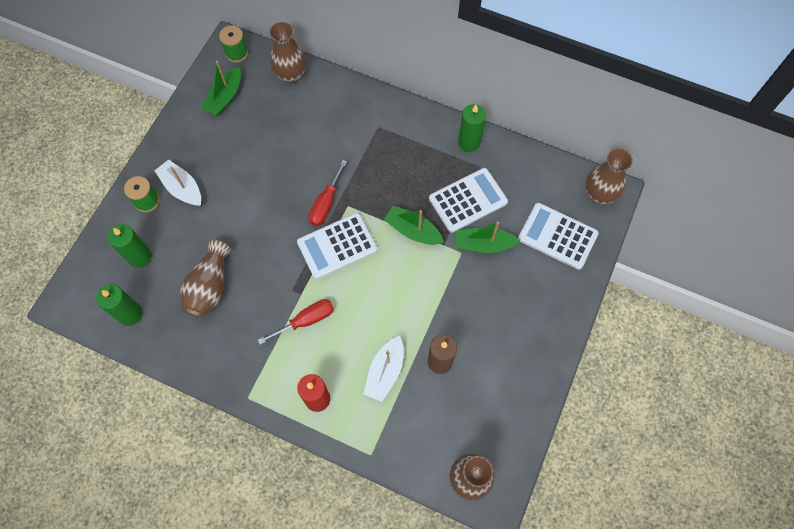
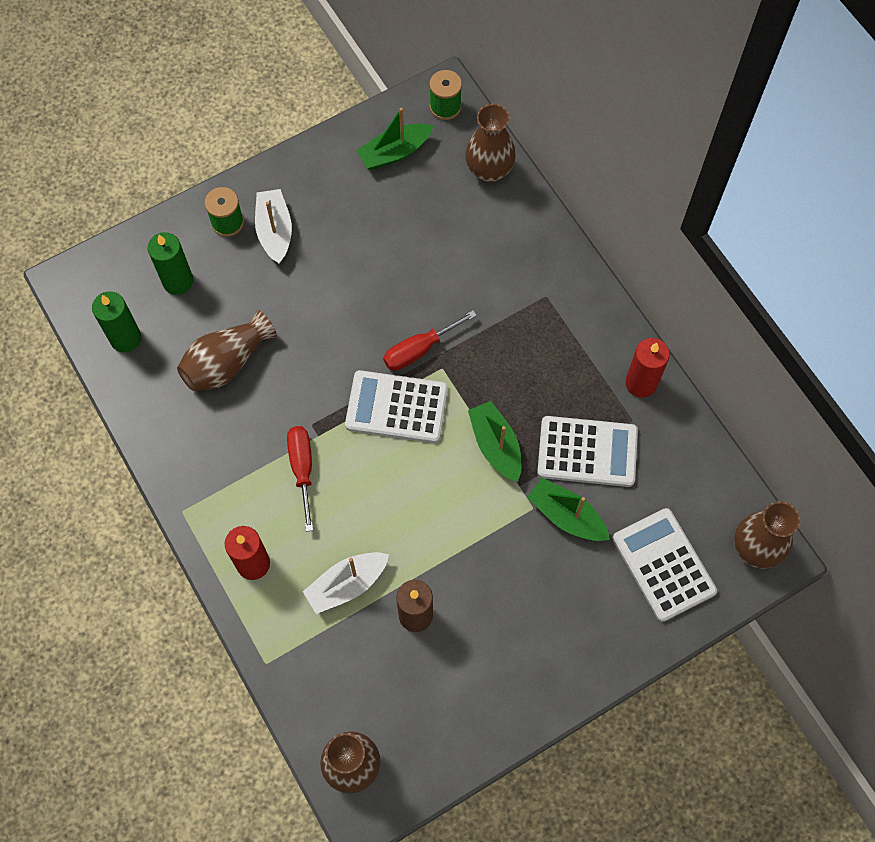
camera: 35 degrees right, 0 degrees up
red screwdriver [257,299,334,345] -> red screwdriver turned 105 degrees counterclockwise [287,426,313,532]
green candle [458,104,486,152] -> red candle [625,338,670,398]

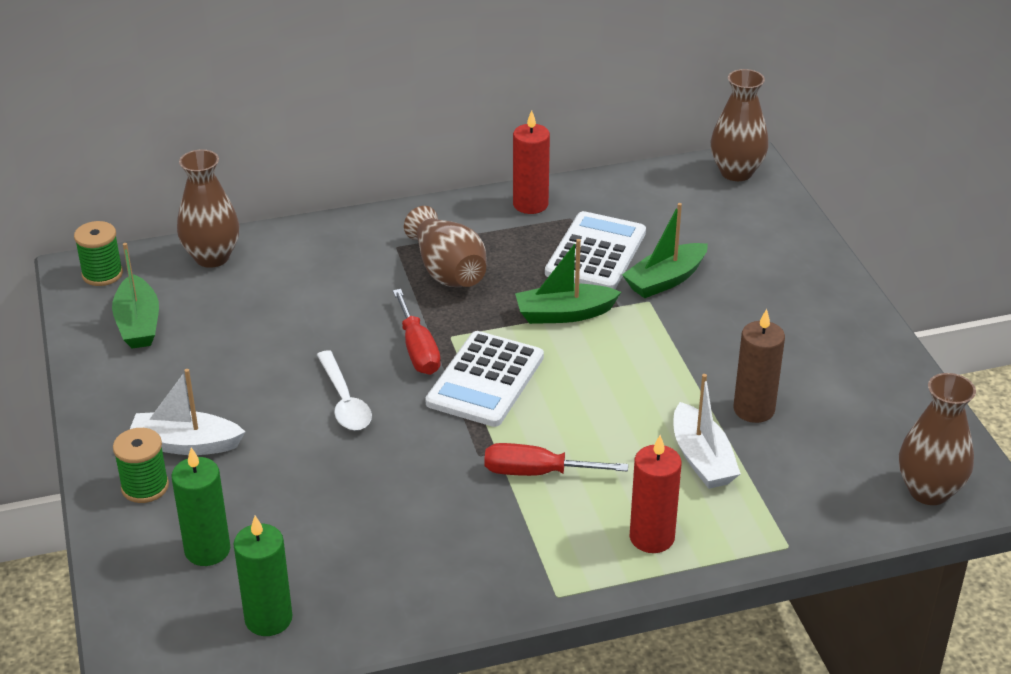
camera: 75 degrees left, 30 degrees down
brown vase [177,310,277,391] -> brown vase moved to [404,206,487,287]
white calculator [613,508,717,622] -> none
none -> white spoon [317,350,372,431]

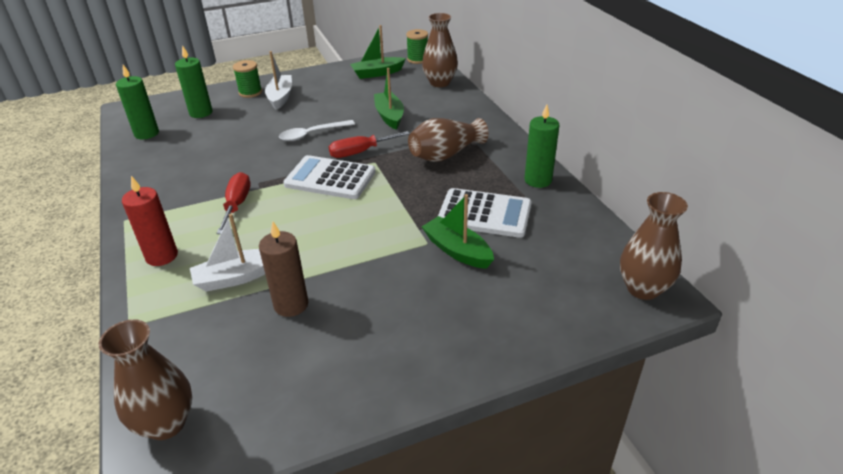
camera: 85 degrees right, 0 degrees up
red candle [513,110,550,214] -> green candle [525,104,559,188]
green boat [515,239,621,324] -> green boat moved to [374,68,404,129]

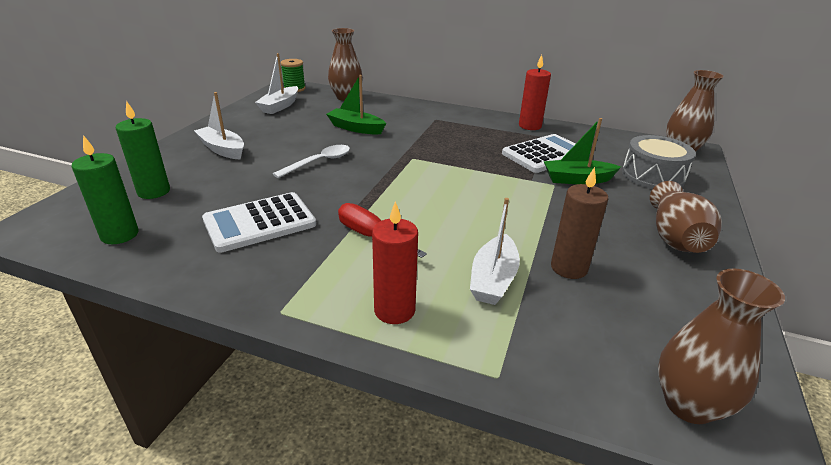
camera: 50 degrees left, 5 degrees down
green spool [233,60,262,98] -> none
white spoon [279,120,355,141] -> white spoon turned 150 degrees counterclockwise [273,145,350,178]
white calculator [283,155,376,199] -> white calculator moved to [202,192,316,253]
red screwdriver [329,131,410,158] -> none
green boat [350,25,406,79] -> white boat [255,53,298,114]
brown vase [408,118,489,162] -> brown vase moved to [650,181,722,253]
green candle [525,104,559,188] -> red candle [519,55,551,130]
none -> grey drum [622,135,696,189]

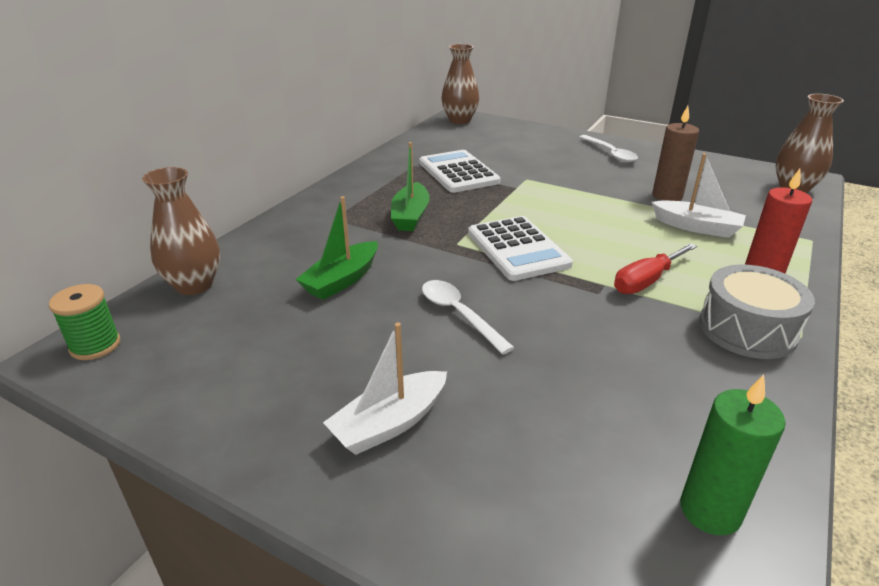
camera: 80 degrees left, 0 degrees up
green candle [116,101,170,199] -> none
white calculator [202,192,316,253] -> white calculator moved to [468,216,573,281]
white boat [255,53,298,114] -> none
red candle [519,55,551,130] -> none
green boat [544,118,621,184] -> green boat moved to [391,142,430,231]
grey drum [622,135,696,189] -> grey drum moved to [699,265,815,359]
brown vase [650,181,722,253] -> white spoon [579,135,638,163]

